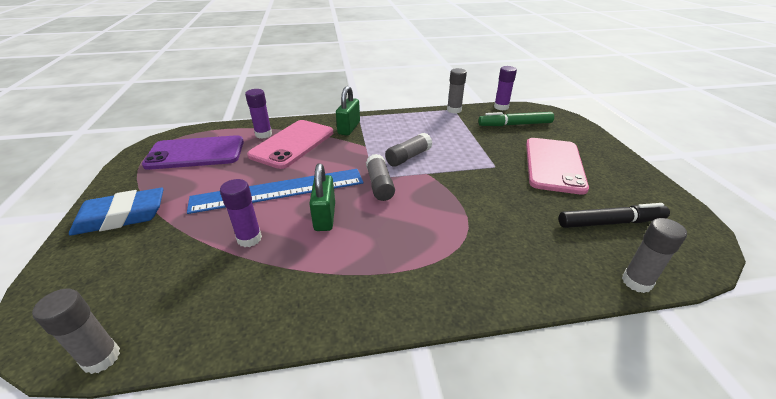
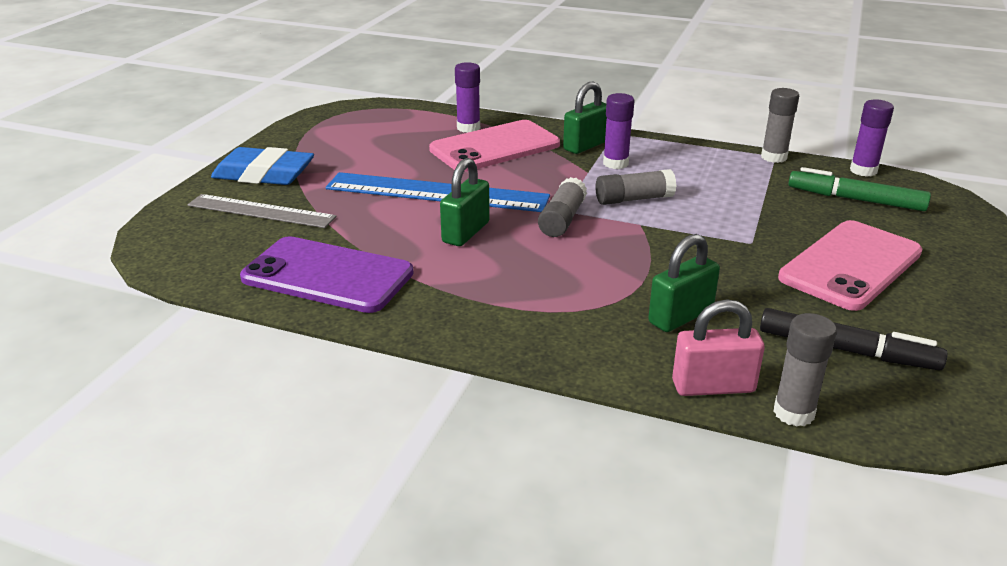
camera: 30 degrees right, 5 degrees down
grey glue stick [32,289,120,374] -> none
purple phone [142,135,244,170] -> purple phone moved to [240,236,414,313]
purple glue stick [220,179,262,247] -> purple glue stick moved to [603,93,635,169]
none -> grey ruler [187,194,337,228]
none -> green padlock [648,234,720,332]
none -> pink padlock [672,299,765,396]

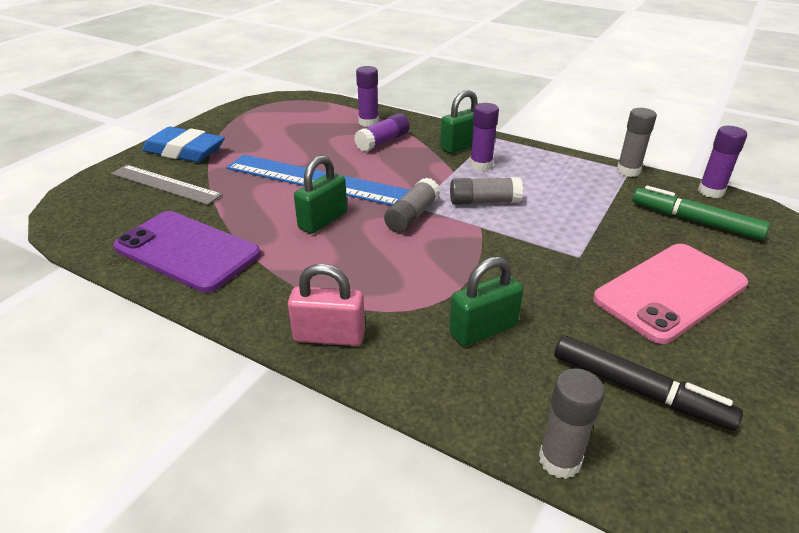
camera: 10 degrees right, 5 degrees up
pink phone [429,120,560,172] -> purple glue stick [354,113,409,152]
pink padlock [672,299,765,396] -> pink padlock moved to [288,264,365,346]

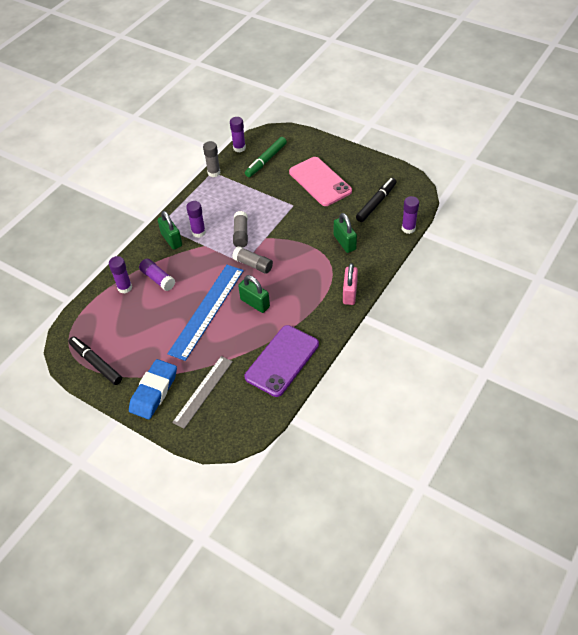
camera: 85 degrees left, 15 degrees up
grey glue stick [539,368,605,479] -> purple glue stick [402,196,419,234]
none -> black marker [68,336,122,385]

